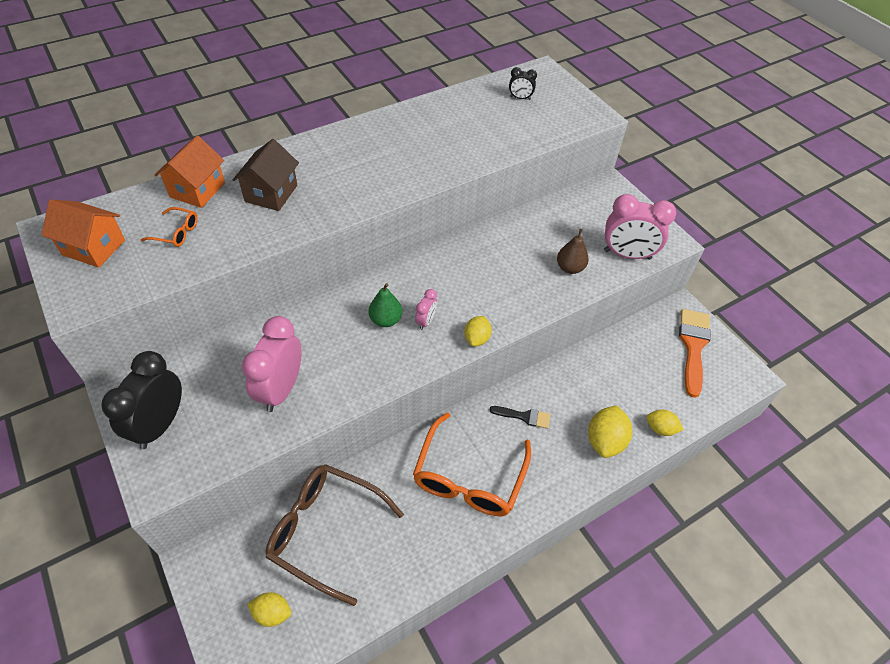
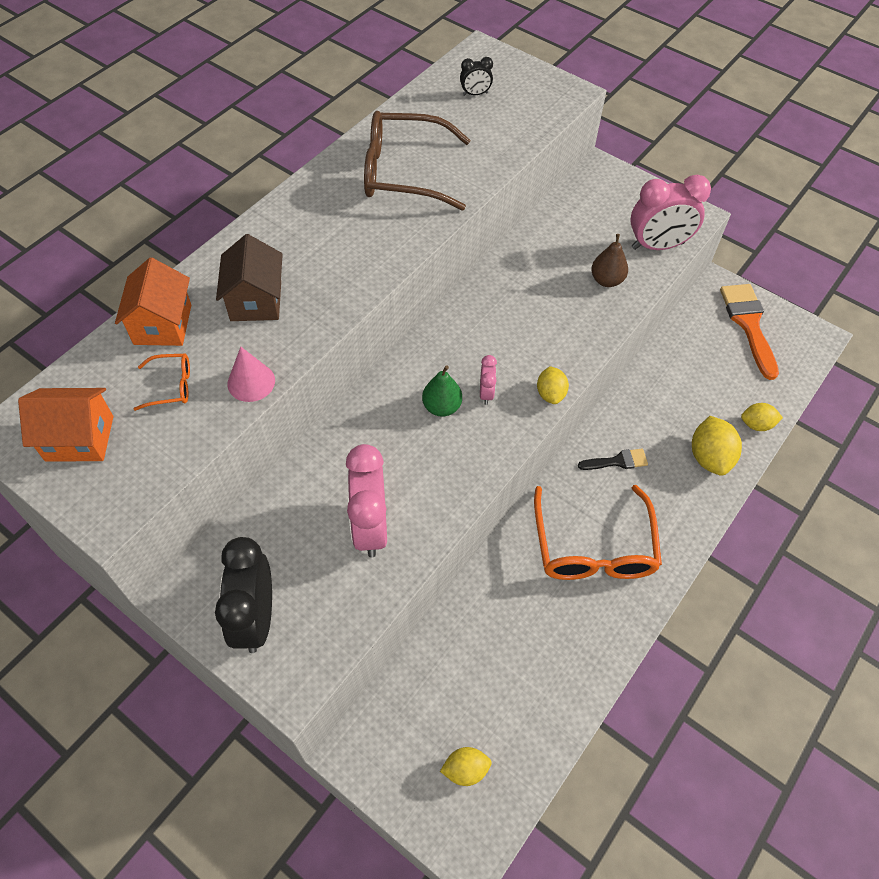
camera: 20 degrees left, 5 degrees up
brown glasses [265,464,404,606] -> brown glasses moved to [364,111,471,211]
none -> pink cone [228,347,275,402]

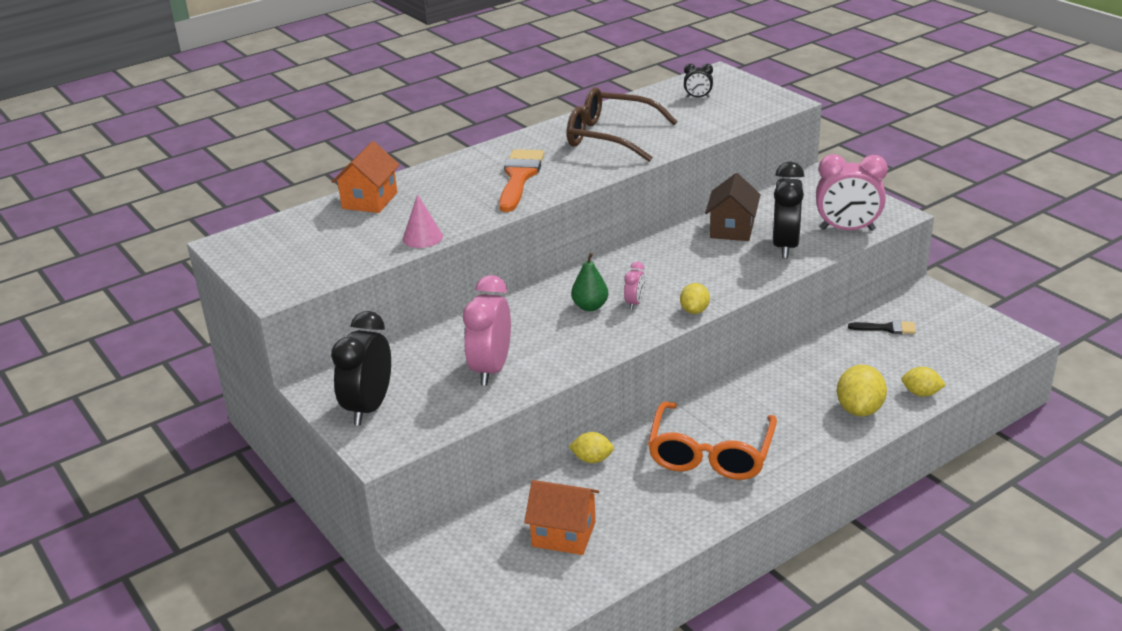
camera: 20 degrees right, 25 degrees down
orange house [18,388,113,462] -> orange house moved to [524,480,599,555]
orange glasses [134,354,190,411] -> none
brown house [216,234,283,321] -> brown house moved to [705,173,761,241]
yellow lemon [440,747,492,786] -> yellow lemon moved to [569,432,614,463]
black brush [578,449,648,470] -> black brush moved to [848,320,916,334]
brown pear [591,234,628,287] -> black clock [772,162,804,258]
orange brush [720,284,779,380] -> orange brush moved to [499,149,544,212]

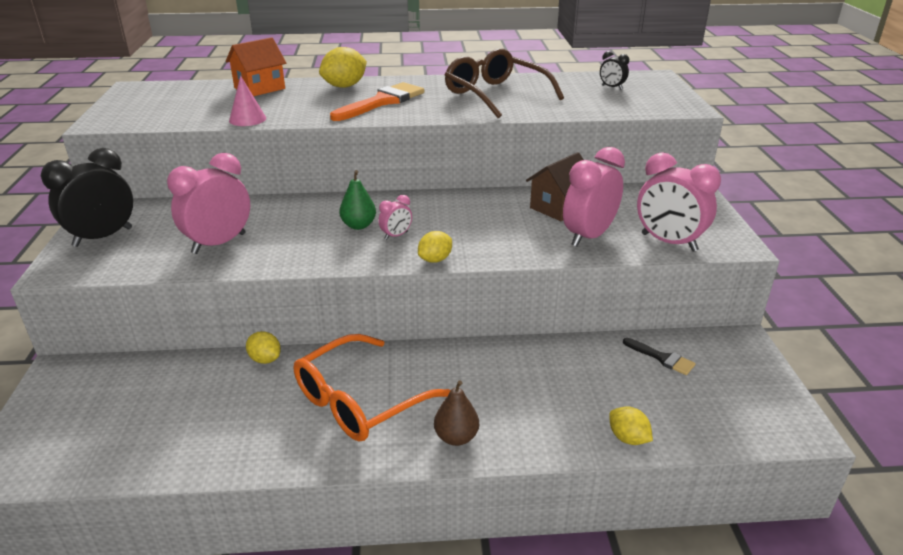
camera: 30 degrees right, 0 degrees up
orange house [524,480,599,555] -> none
black clock [772,162,804,258] -> pink clock [563,147,625,247]
yellow lemon [837,365,887,416] -> yellow lemon moved to [319,47,367,88]
none -> brown pear [434,380,479,446]

